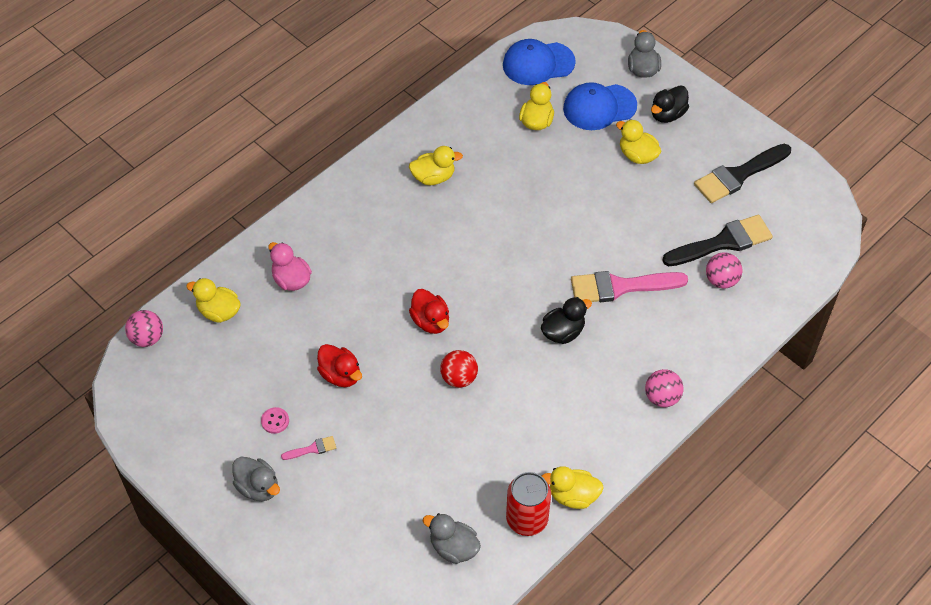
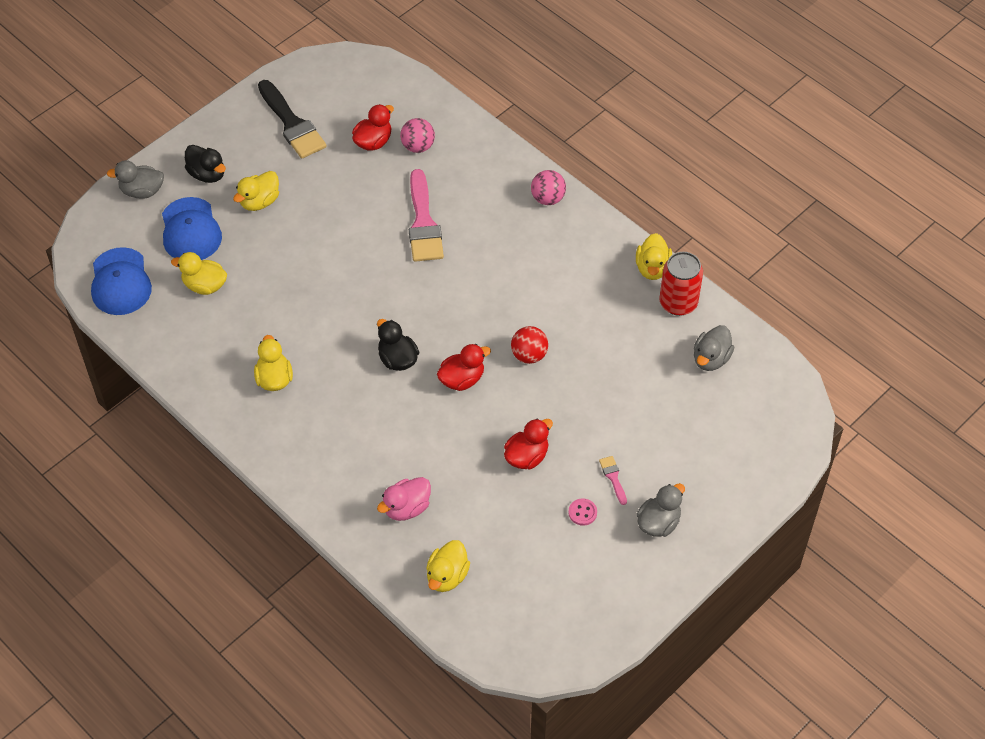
camera: 90 degrees left, 0 degrees up
pink ball [125,310,163,347] -> none
black duck [541,297,592,344] -> black duck moved to [377,319,419,371]
black brush [662,215,773,266] -> red duck [352,104,394,151]

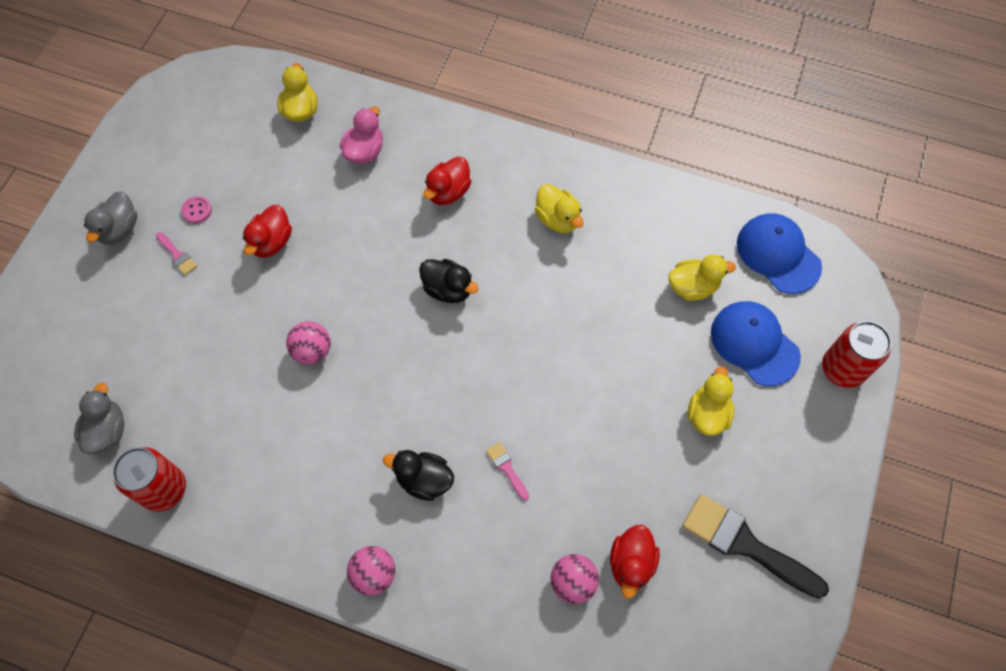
camera: 155 degrees right, 10 degrees up
grey duck [107,160,164,199] -> red can [822,321,891,388]
black duck [185,145,226,183] -> black duck moved to [383,450,454,501]
pink brush [409,169,444,262] -> pink brush [486,442,529,501], size x0.44
red duck [437,344,491,391] -> red duck moved to [423,157,471,205]
red ball [511,326,548,364] -> pink ball [286,321,330,365]
yellow duck [636,233,672,280] -> none

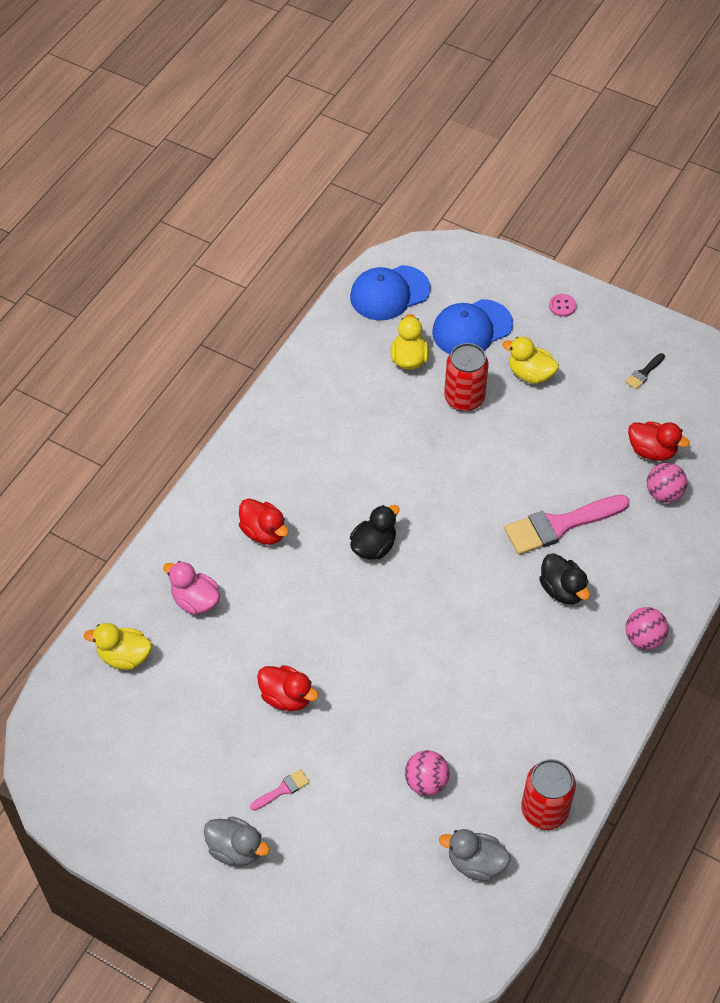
camera: 80 degrees left, 10 degrees down
pink button [181,196,212,223] -> pink button moved to [549,294,576,317]
pink ball [286,321,330,365] -> pink ball moved to [405,750,450,796]
black duck [383,450,454,501] -> black duck turned 60 degrees counterclockwise [539,553,590,604]
pink brush [486,442,529,501] -> pink brush [504,494,630,555], size x2.27
yellow duck [535,184,584,233] -> none
black brush [682,494,829,599] -> black brush [625,353,665,389], size x0.44
red can [822,321,891,388] -> red can moved to [444,343,489,412]

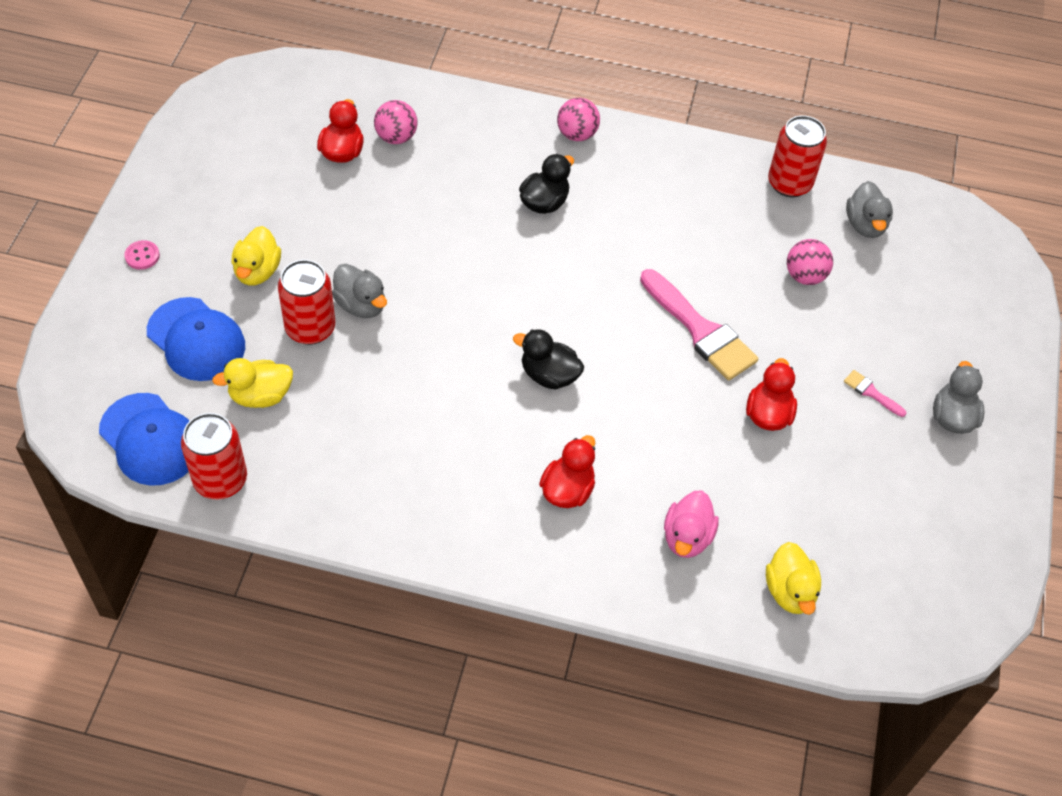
camera: 110 degrees left, 0 degrees up
pink brush [504,494,630,555] -> pink brush moved to [640,269,758,380]
black brush [625,353,665,389] -> none
none -> red can [181,413,247,500]
none -> grey duck [332,264,387,318]

